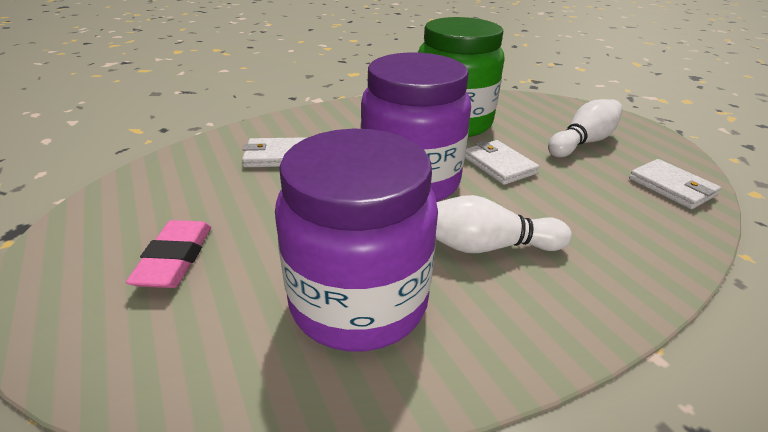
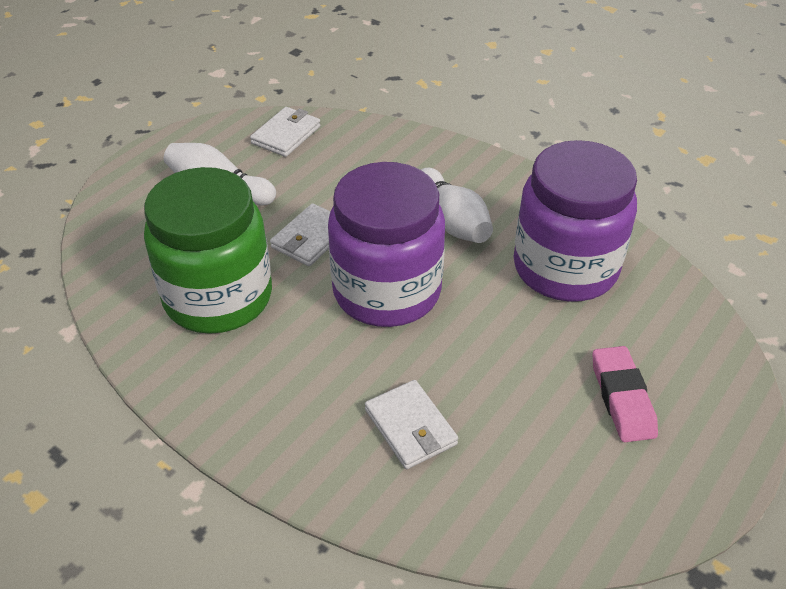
camera: 115 degrees left, 10 degrees up
pink eraser [126,220,211,288] -> pink eraser turned 75 degrees counterclockwise [593,346,658,442]

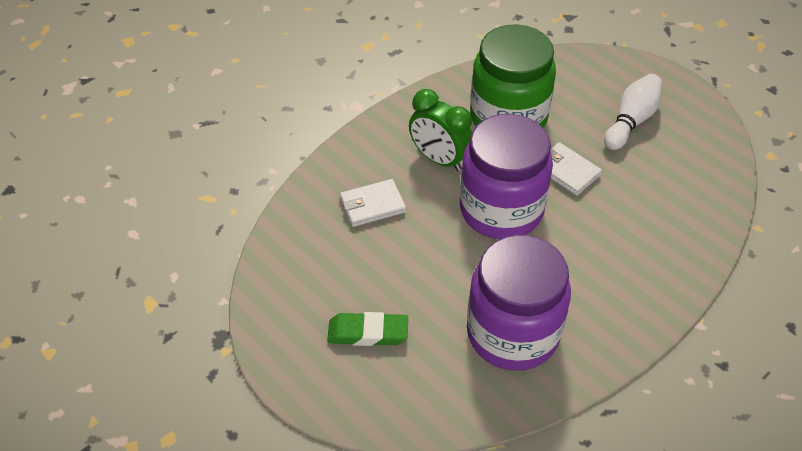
camera: 100 degrees right, 5 degrees up
white wallet [250,107,321,157] -> none
white bowling pin [421,168,493,243] -> none
pink eraser [593,346,658,442] -> green eraser [327,312,408,346]
none -> green clock [409,89,472,171]

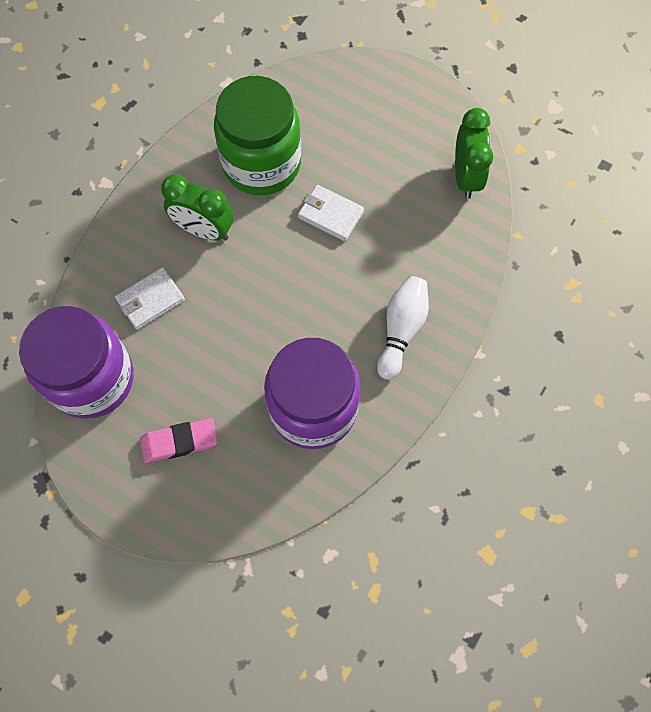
camera: 15 degrees left, 20 degrees up
green eraser [327,312,408,346] -> pink eraser [140,418,218,463]
purple jar [460,114,553,239] -> purple jar moved to [19,306,134,419]
white bowling pin [604,74,662,150] -> white bowling pin moved to [377,276,429,380]
none -> green clock [455,108,493,199]

